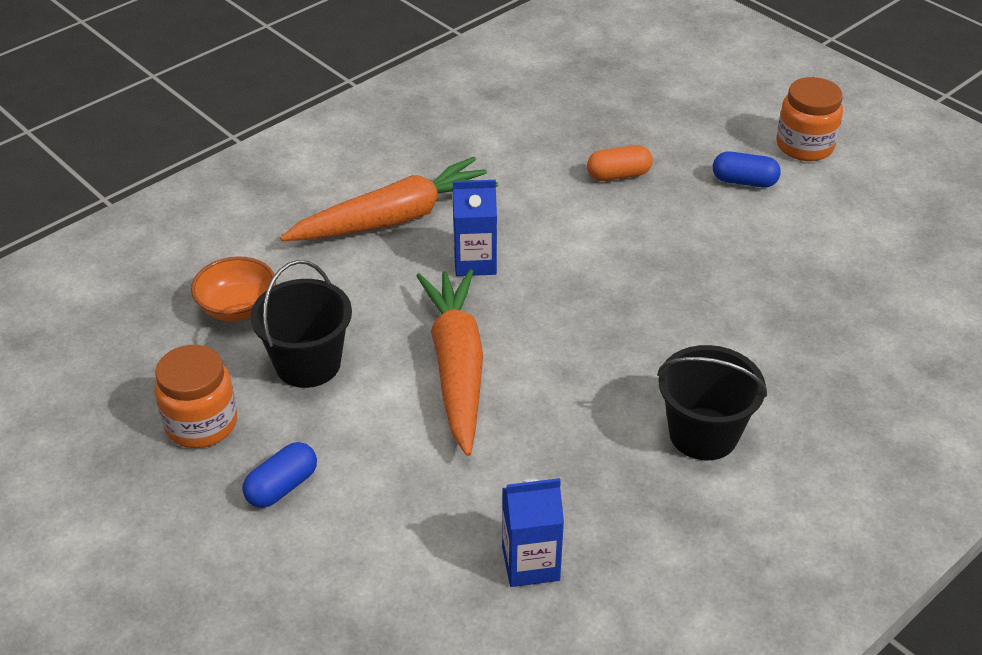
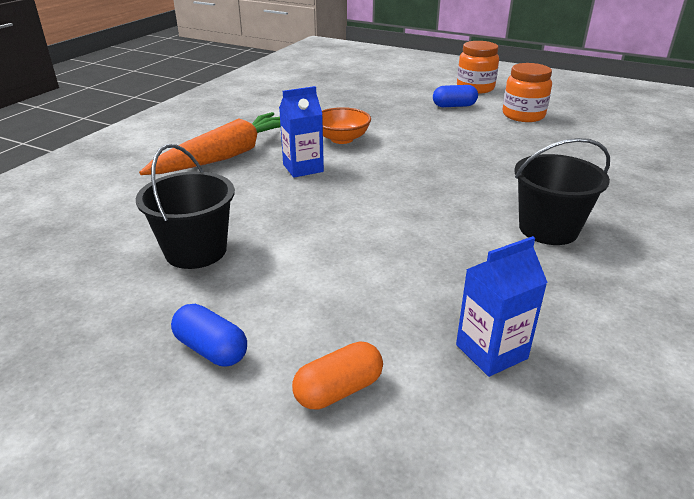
camera: 20 degrees left, 10 degrees down
orange jar [155,345,237,448] -> orange jar moved to [503,63,552,122]
orange bowl [191,256,276,321] -> orange bowl moved to [322,107,371,144]
blue capsule [242,442,317,508] -> blue capsule turned 75 degrees counterclockwise [171,304,247,366]
orange carrot [416,269,483,456] -> none
orange capsule [587,145,653,181] -> orange capsule moved to [292,341,383,409]

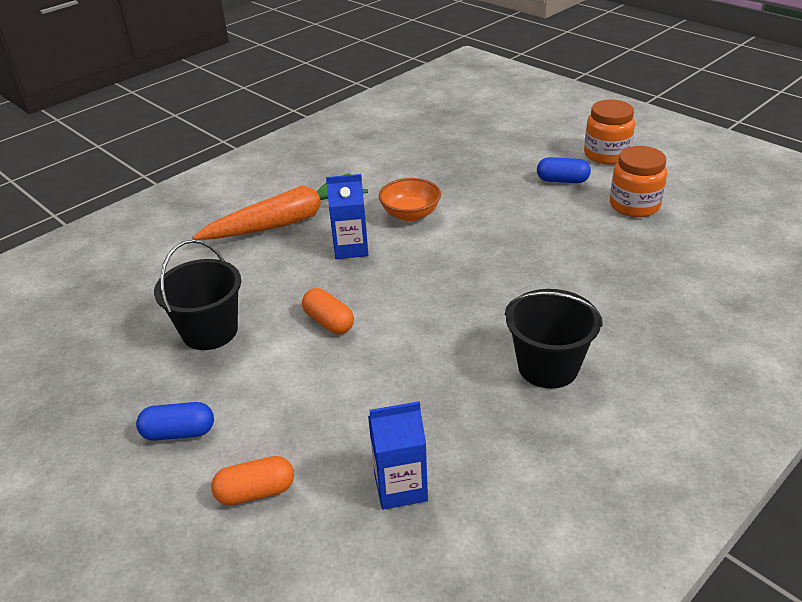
camera: 20 degrees right, 5 degrees up
blue capsule [171,304,247,366] -> blue capsule turned 60 degrees counterclockwise [136,402,214,441]
none -> orange capsule [302,288,354,334]

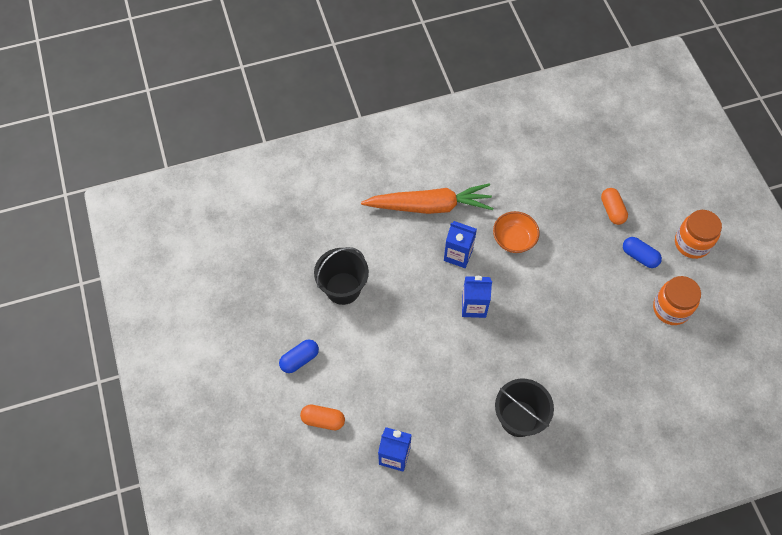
camera: 25 degrees right, 25 degrees up
blue capsule [136,402,214,441] -> blue capsule turned 60 degrees counterclockwise [279,340,319,373]
orange capsule [302,288,354,334] -> orange capsule moved to [601,188,628,225]
none -> blue carton [462,276,492,318]

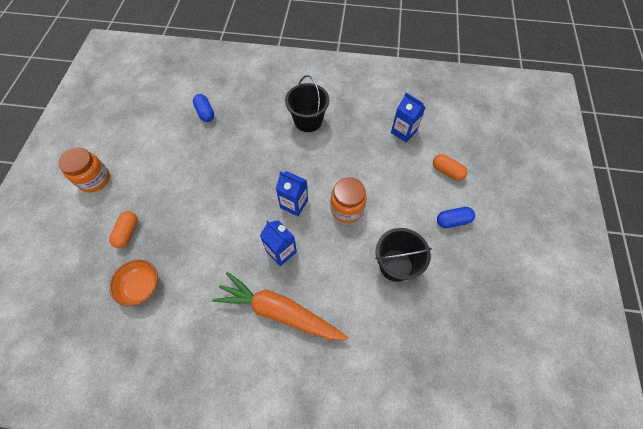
camera: 155 degrees left, 0 degrees up
orange bowl [493,211,540,253] -> orange bowl moved to [109,260,158,306]
blue capsule [623,237,662,268] -> blue capsule moved to [193,94,214,122]
orange jar [653,276,701,325] -> orange jar moved to [330,177,367,223]

